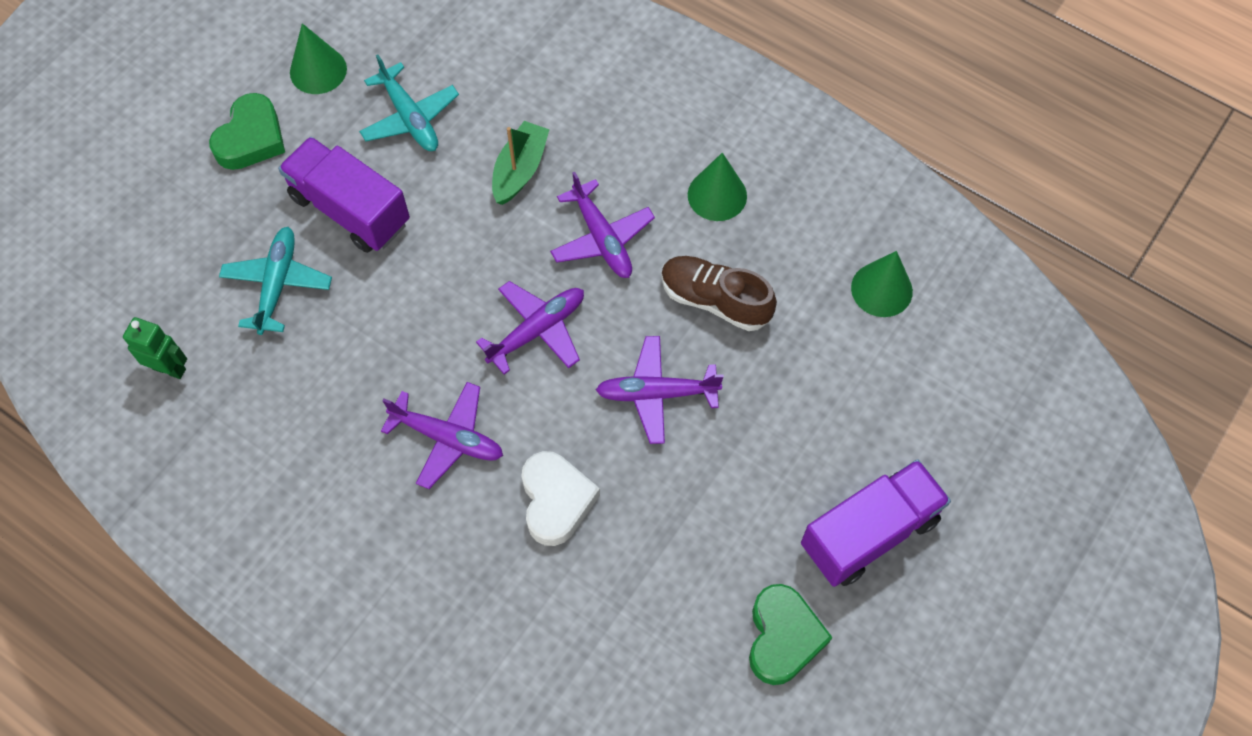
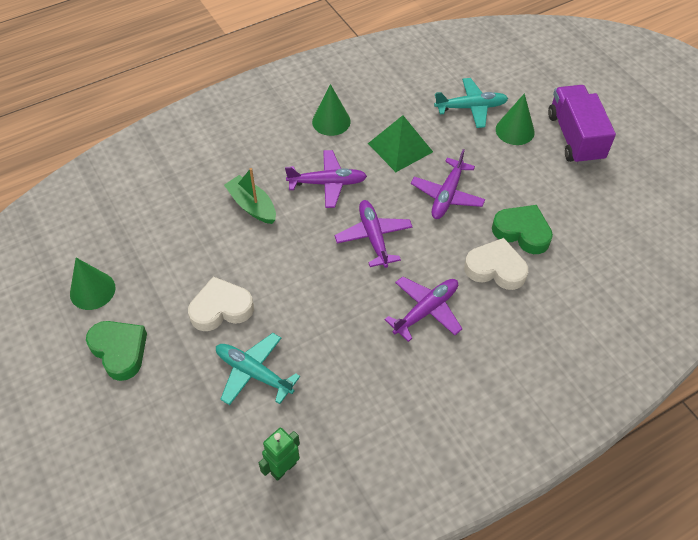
camera: 65 degrees left, 10 degrees down
purple truck [278,137,410,253] -> white heart [188,277,254,331]
turquoise plane [359,55,459,151] -> turquoise plane moved to [434,78,508,128]
brown shoe [661,256,777,331] -> green pyramid [368,115,433,172]
green heart [749,584,833,685] -> green heart moved to [492,205,553,254]
green cone [851,251,913,317] -> green cone moved to [496,93,535,145]

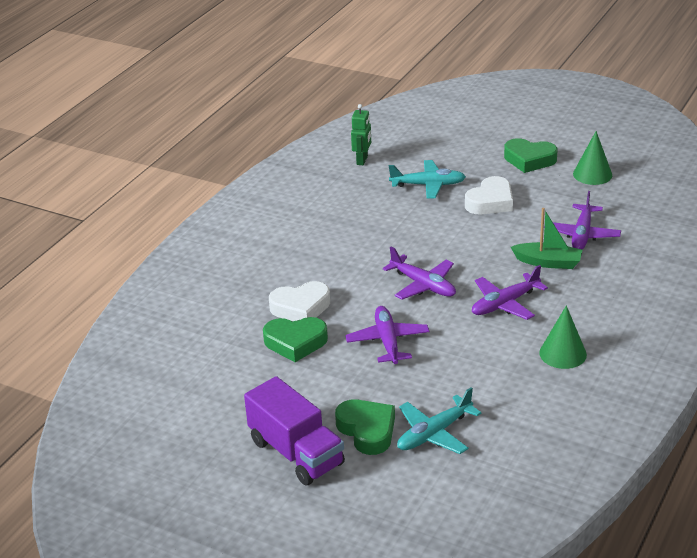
camera: 150 degrees right, 20 degrees down
green pyramid [368,115,433,172] -> none
purple plane [385,276,462,342] -> purple plane moved to [544,191,621,249]
green cone [496,93,535,145] -> green heart [335,399,395,455]

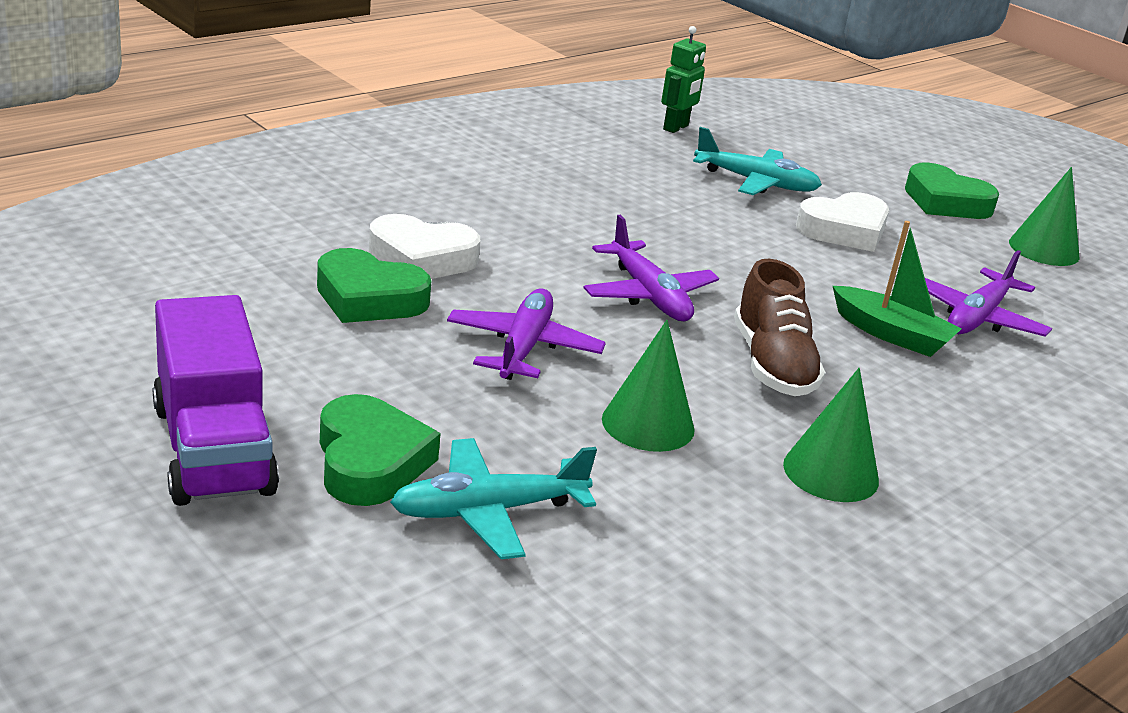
camera: 15 degrees right, 5 degrees down
purple plane [472,265,548,320] -> brown shoe [734,259,825,396]
none -> green cone [602,320,695,452]

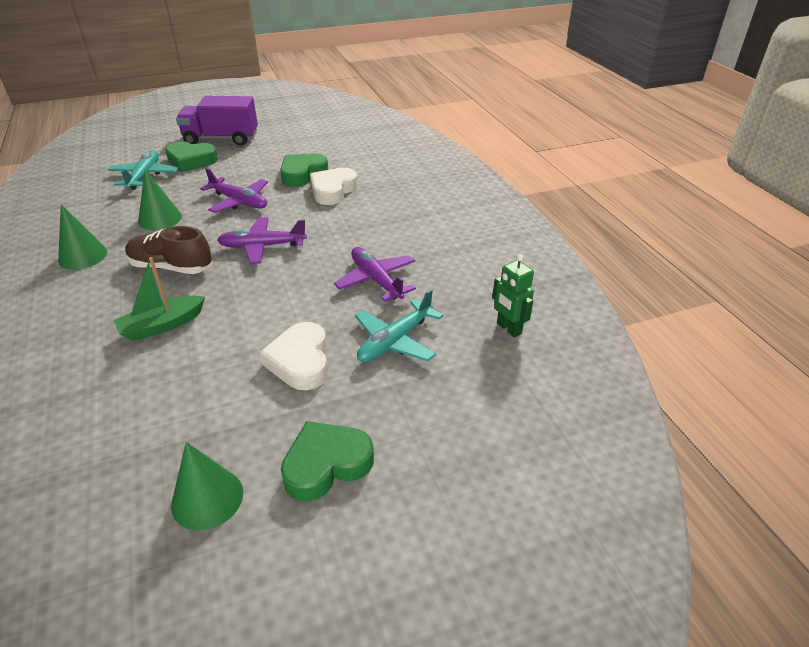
camera: 115 degrees right, 10 degrees up
purple plane [925,250,1052,337] -> purple plane moved to [334,247,416,302]

